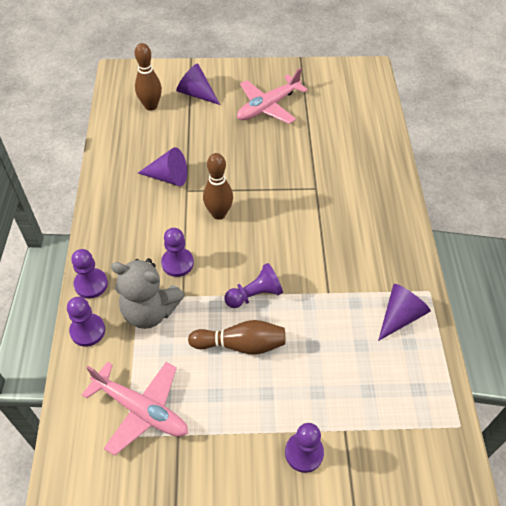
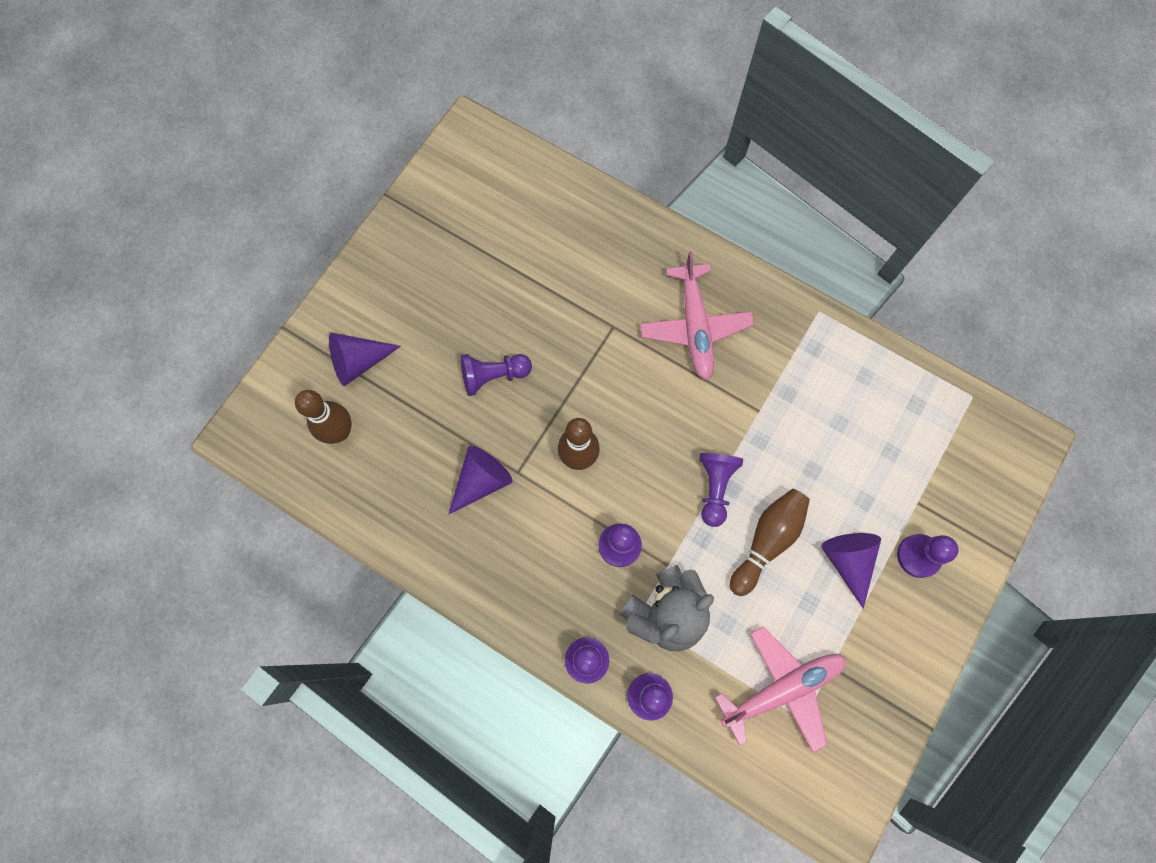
camera: 55 degrees left, 20 degrees up
pink plane [237,68,308,124] -> pink plane moved to [640,251,754,380]
purple cone [378,284,431,341] -> purple cone moved to [821,533,881,609]
none -> purple pawn [461,354,532,396]

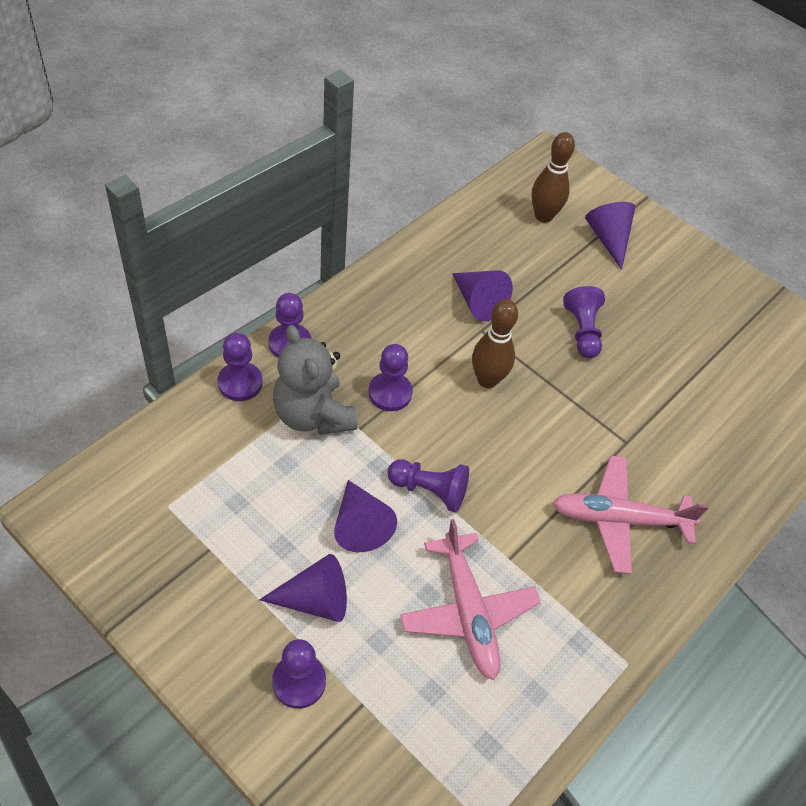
camera: 95 degrees right, 20 degrees down
pink plane [715,626,846,753] -> pink plane moved to [400,519,541,680]
brown bowling pin [730,489,810,596] -> purple cone [334,480,397,552]

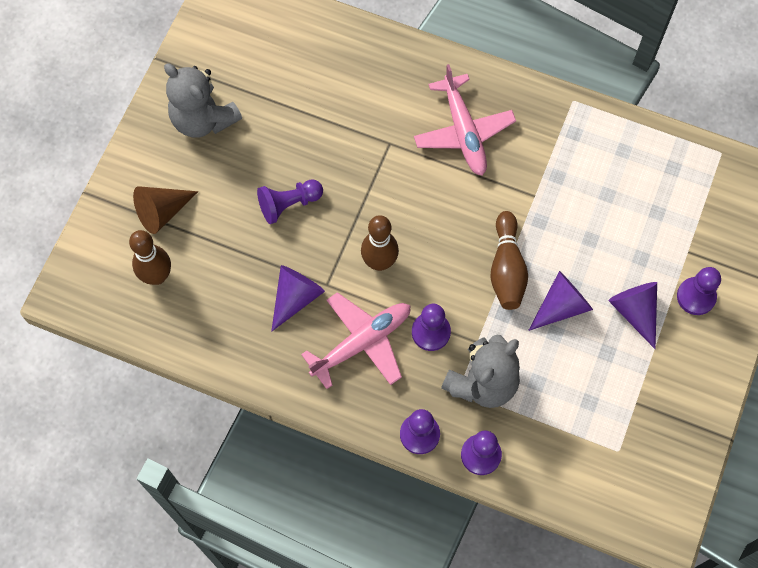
camera: 105 degrees left, 15 degrees up
purple pawn [387,459,469,512] -> brown bowling pin [490,211,528,310]
pink plane [400,519,541,680] -> pink plane moved to [301,292,411,389]
purple cone [585,202,635,270] -> brown cone [133,186,198,234]
none -> grey teddy bear [164,64,242,138]

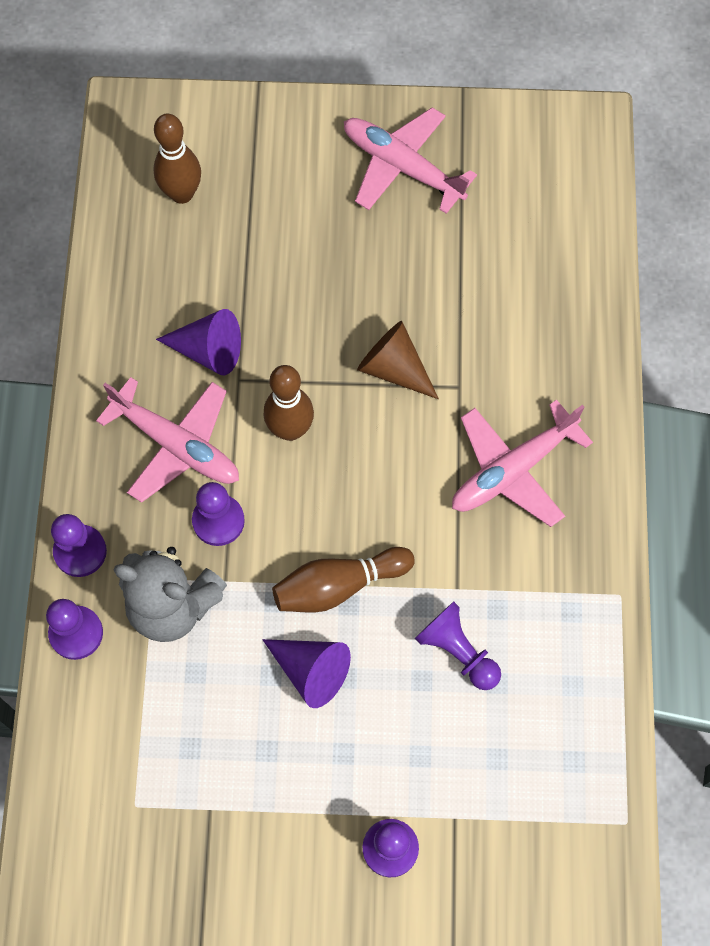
camera: 70 degrees right, 0 degrees up
brown cone [133,186,198,234] -> brown cone moved to [357,321,439,399]
grey teddy bear [164,64,242,138] -> pink plane [344,107,477,214]
purple pawn [257,180,323,224] -> purple pawn moved to [415,602,501,690]
purple cone [608,282,657,349] -> none

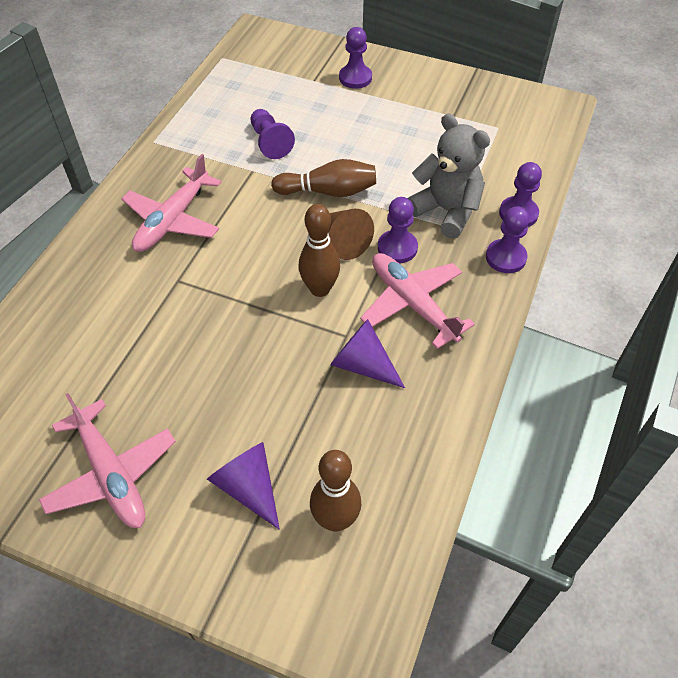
camera: 160 degrees left, 15 degrees down
purple cone [262,639,351,708] -> purple cone moved to [207,442,280,530]
brown cone [357,321,439,399] -> brown cone moved to [328,209,374,260]
pink plane [452,400,593,527] -> pink plane turned 135 degrees clockwise [122,154,221,252]

